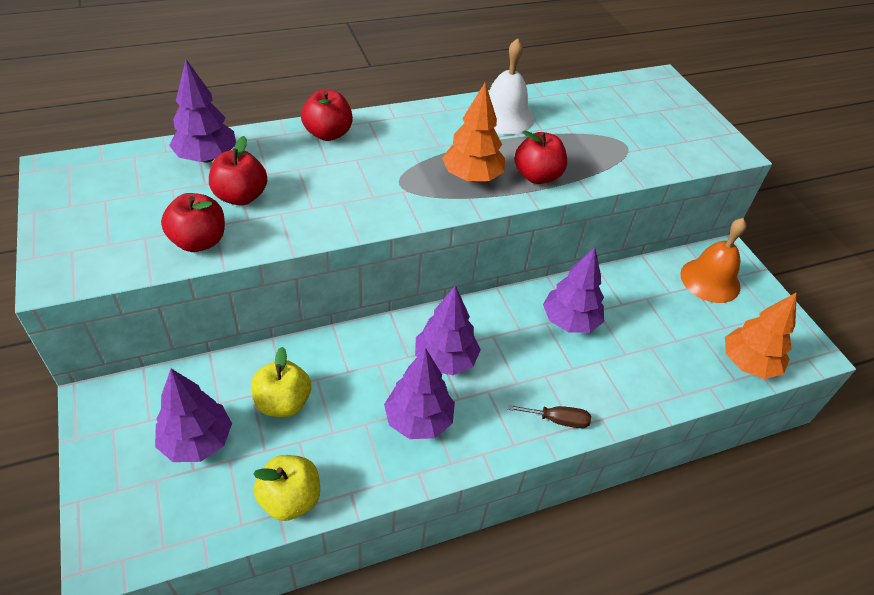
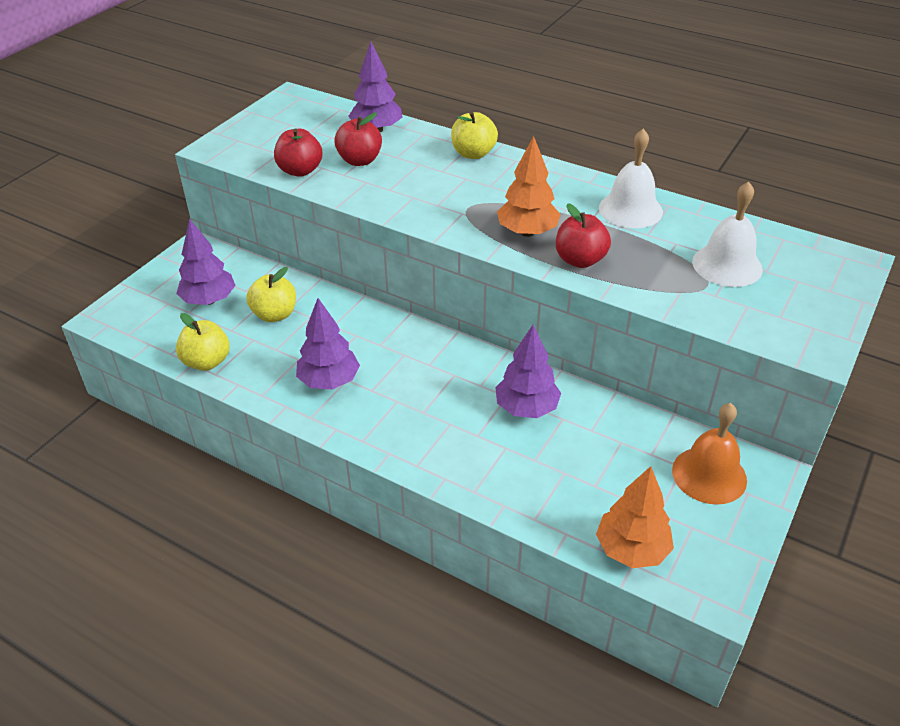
camera: 55 degrees right, 5 degrees down
red apple [301,90,353,141] -> yellow apple [451,111,498,159]
purple tree [415,285,481,375] -> none
brown screwdriver [507,405,591,428] -> none
none -> white bell [692,182,763,287]

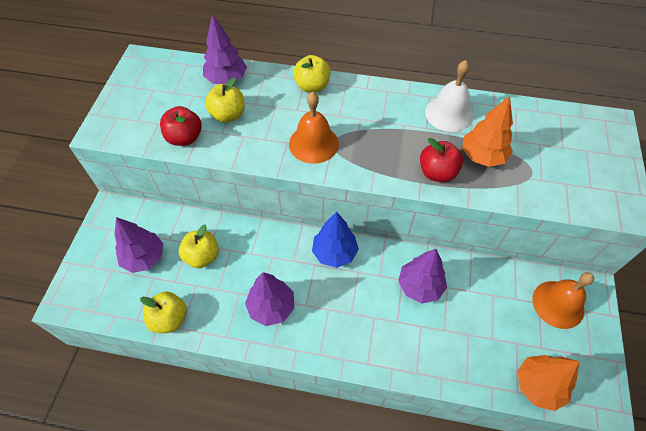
camera: 20 degrees left, 15 degrees up
red apple [334,113,382,166] -> yellow apple [205,77,245,123]
orange tree [497,136,560,237] -> orange tree moved to [462,96,513,167]
white bell [692,182,763,287] -> none
none -> orange bell [289,92,339,164]
none -> blue tree [312,212,359,268]

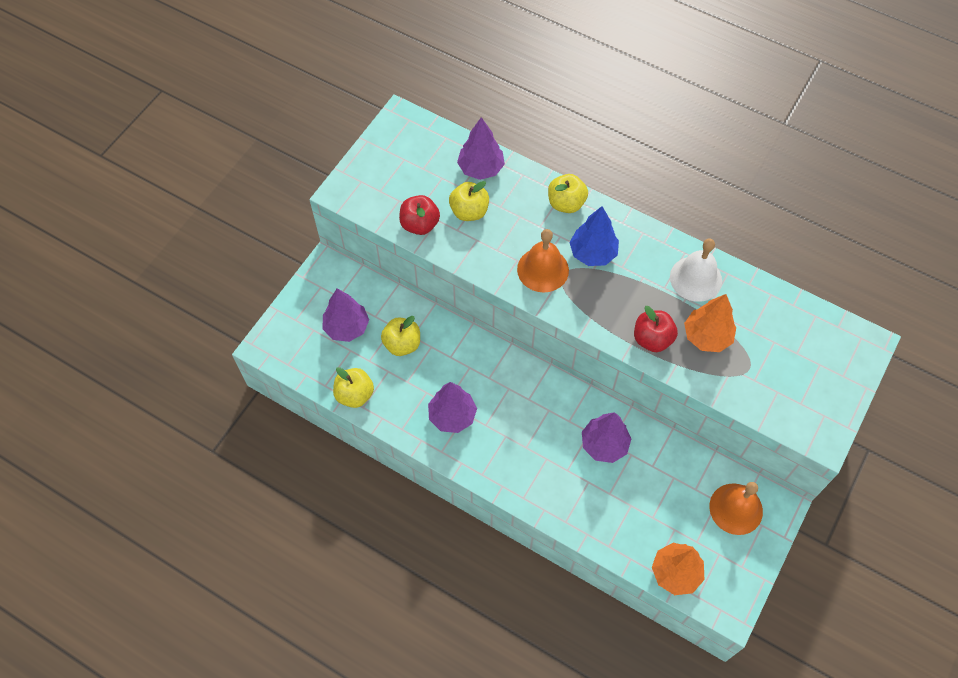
camera: 20 degrees right, 5 degrees up
blue tree [312,212,359,268] -> blue tree moved to [569,206,619,266]

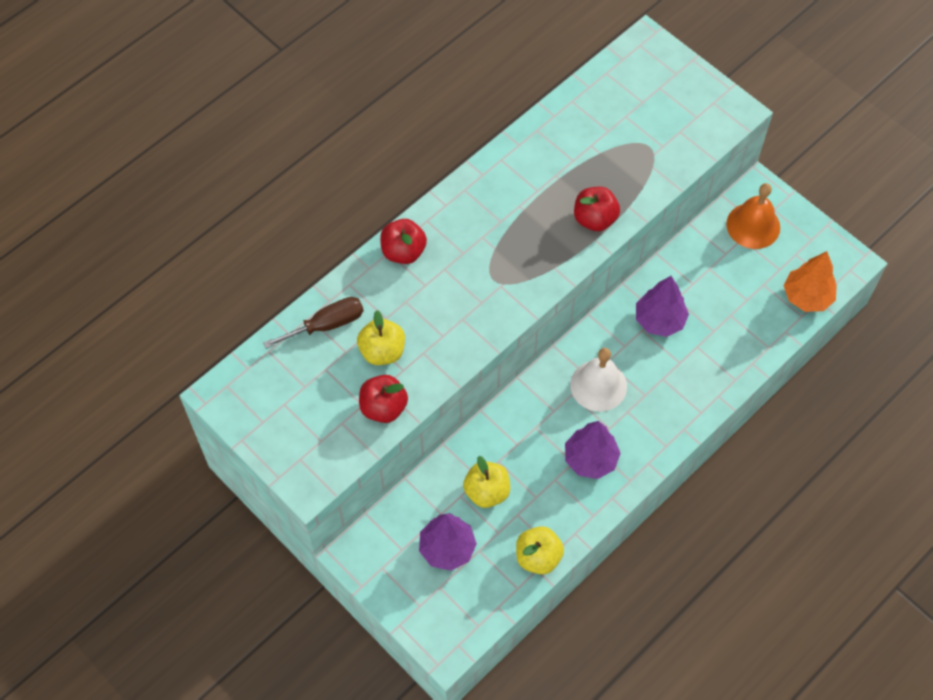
camera: 75 degrees left, 0 degrees up
purple tree [457,117,505,180] -> brown screwdriver [263,297,364,349]
orange bell [517,229,569,292] -> none
yellow apple [548,174,588,213] -> red apple [380,219,427,264]
blue tree [569,206,619,266] -> none
white bell [670,238,722,302] -> white bell moved to [570,348,627,412]
orange tree [684,294,736,352] -> none

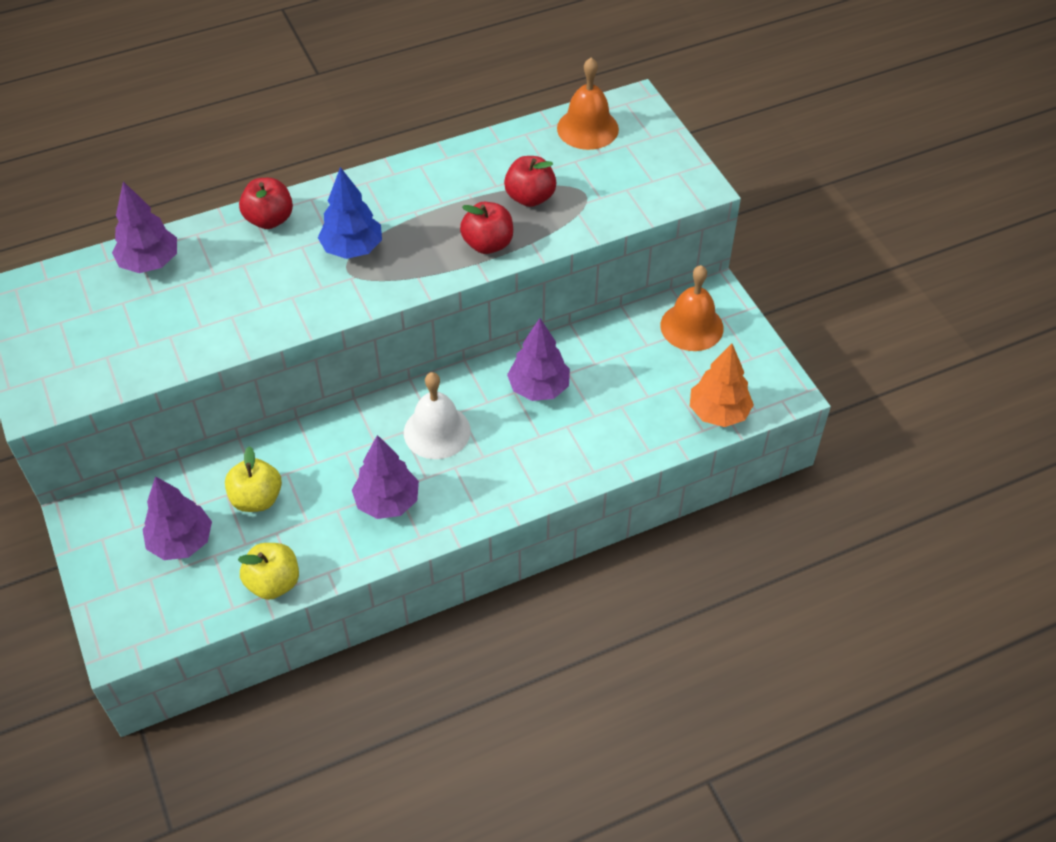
camera: 20 degrees right, 10 degrees down
brown screwdriver [263,297,364,349] -> purple tree [112,181,177,273]
yellow apple [357,310,405,365] -> none
red apple [359,375,408,423] -> red apple moved to [504,156,557,207]
none -> blue tree [318,167,382,259]
none -> orange bell [557,57,619,150]

